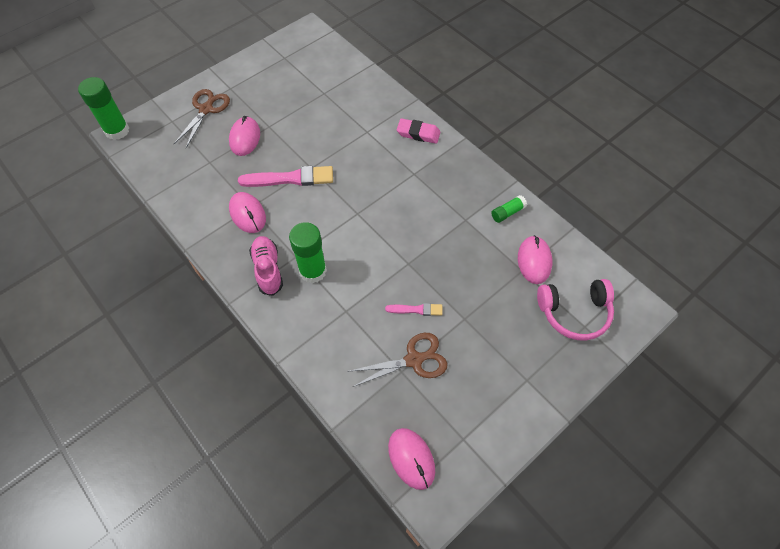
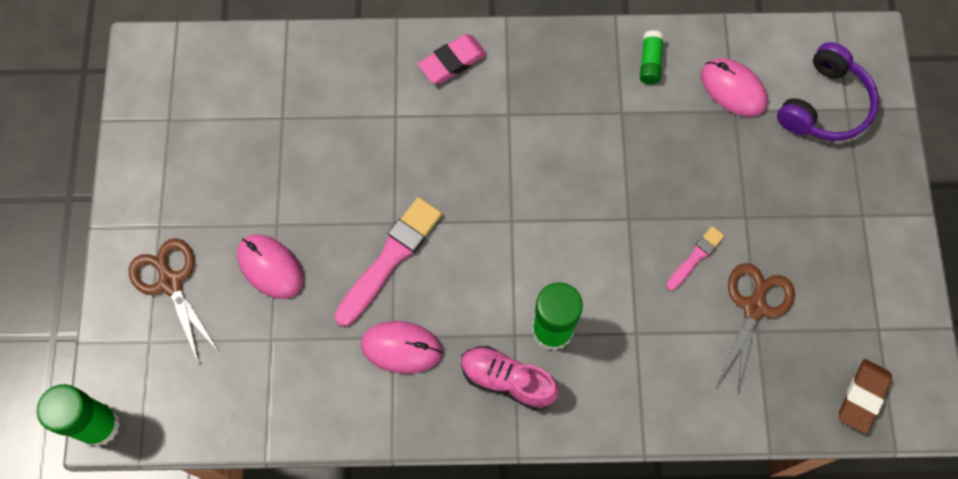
camera: 50 degrees left, 10 degrees up
pink mouse [388,428,435,490] -> brown eraser [839,359,892,434]
pink headphones [537,279,614,341] -> purple headphones [777,42,879,141]

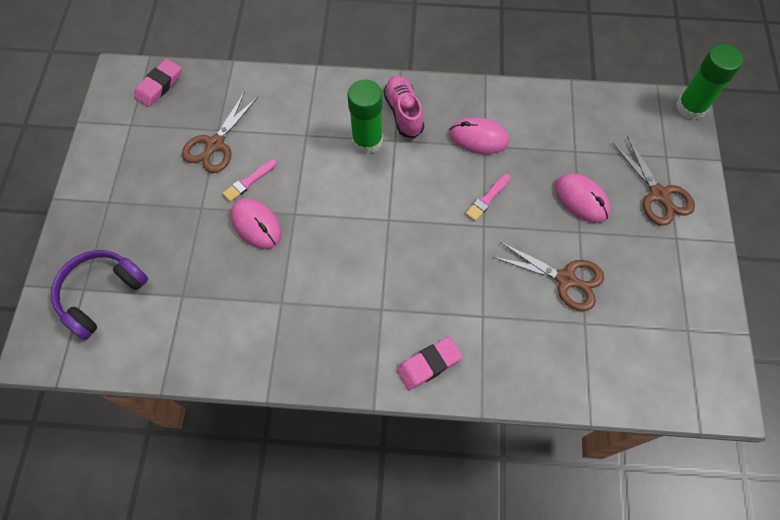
camera: 175 degrees left, 5 degrees down
pink brush [334,197,442,327] -> pink brush [465,174,510,221], size x0.53
pink shoe [461,346,559,411] -> pink shoe turned 135 degrees counterclockwise [384,76,424,138]
green glue stick [640,30,664,84] -> none
pink mouse [701,59,768,117] -> pink mouse moved to [230,198,281,249]
brown eraser [839,359,892,434] -> pink eraser [134,59,181,107]
none -> brown scissors [493,242,604,311]

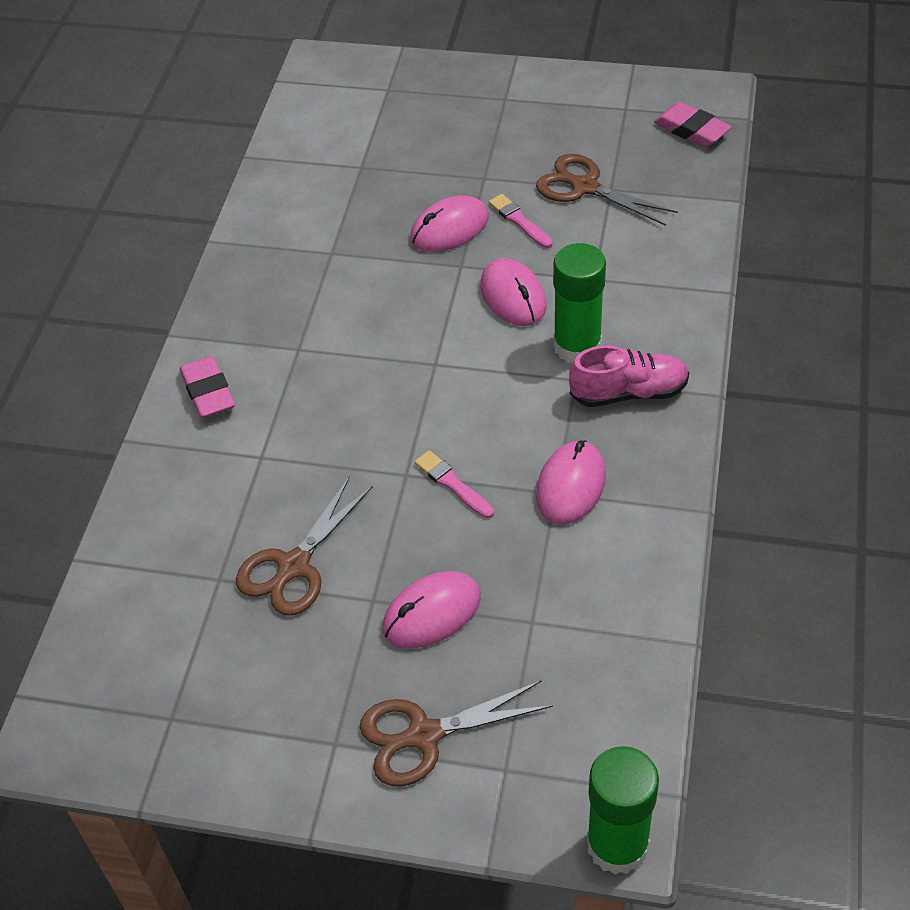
camera: 100 degrees right, 15 degrees down
purple headphones [51,250,148,340] -> none
none -> pink mouse [480,258,547,326]

